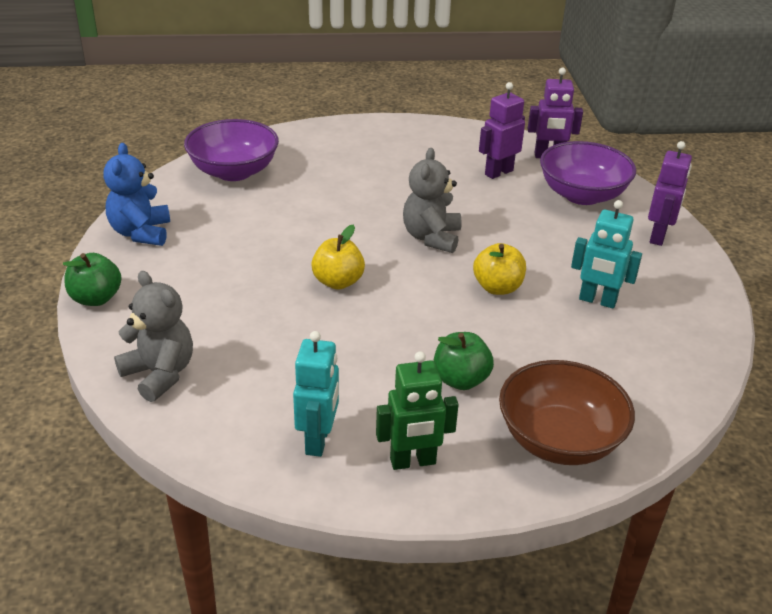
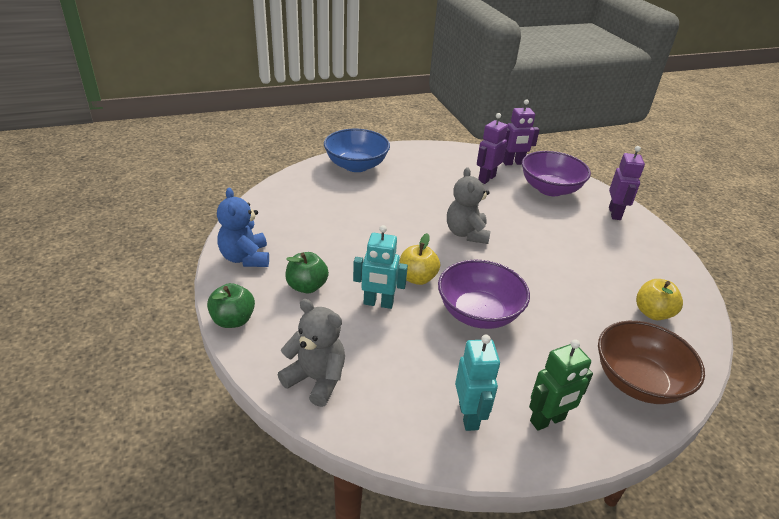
camera: 15 degrees left, 0 degrees up
purple bowl [184,119,279,181] -> purple bowl moved to [438,260,530,329]
green apple [434,332,494,390] -> green apple moved to [285,252,329,293]
yellow apple [473,243,526,295] -> yellow apple moved to [636,279,683,320]
turquoise robot [571,200,642,309] -> turquoise robot moved to [353,225,408,309]
none -> blue bowl [324,129,390,172]

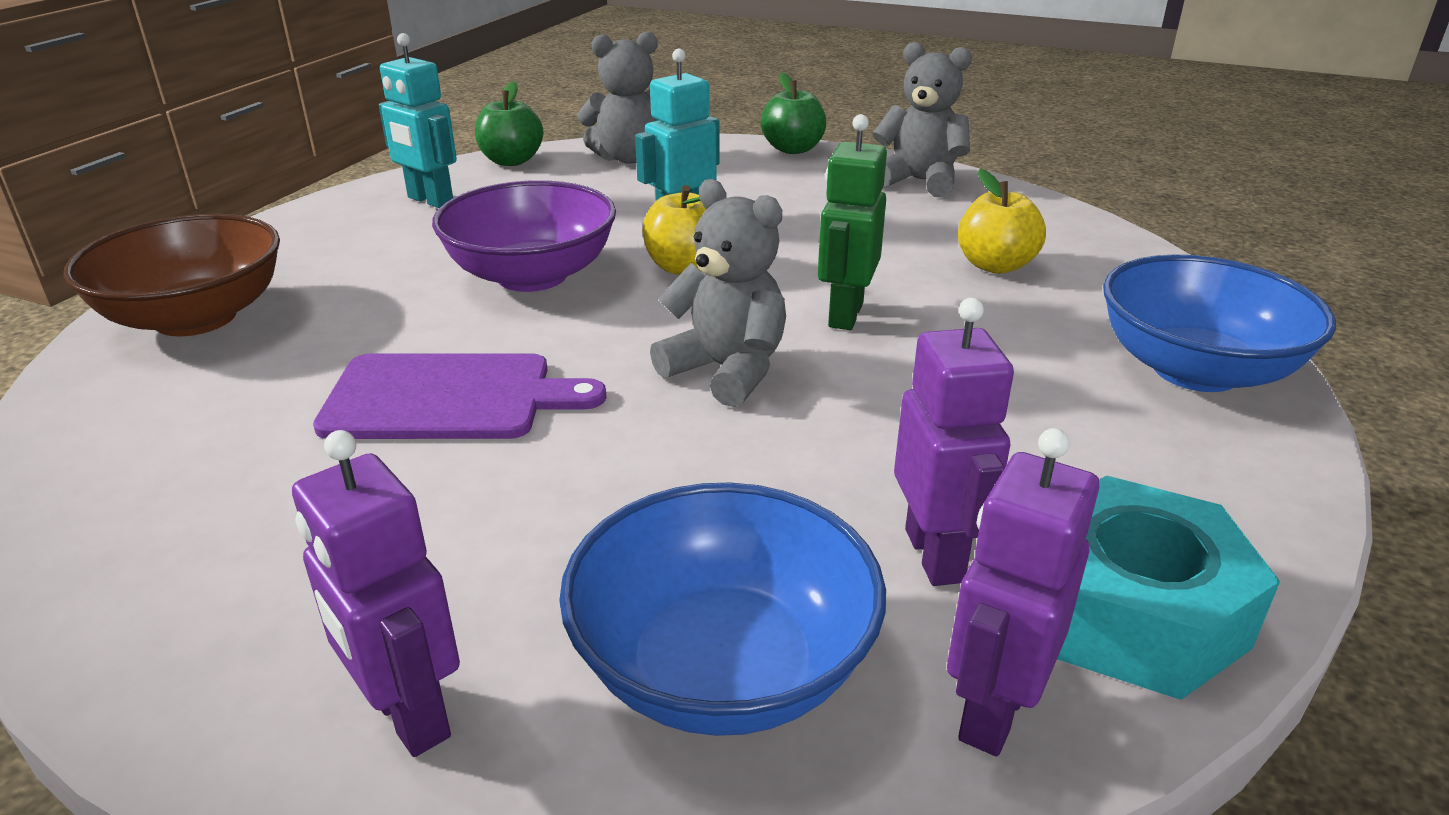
camera: 135 degrees right, 5 degrees down
blue teddy bear [217,188,269,267] -> grey teddy bear [872,42,972,198]
green apple [285,252,329,293] -> green apple moved to [475,81,543,166]
purple bowl [522,151,591,196] -> blue bowl [559,483,886,736]
green robot [529,339,593,431] -> green robot moved to [818,114,887,330]
yellow apple [636,279,683,320] -> yellow apple moved to [958,169,1046,274]
none -> purple cutting board [313,353,606,439]
none -> turquoise nut [1057,476,1280,700]

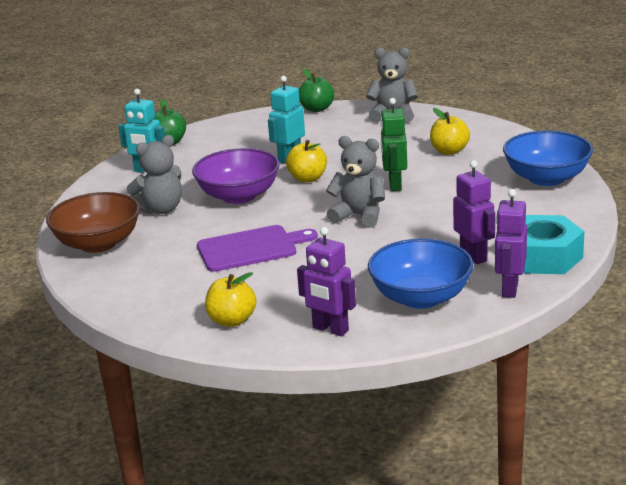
camera: 15 degrees left, 5 degrees down
grey teddy bear [578,31,658,164] -> grey teddy bear moved to [127,135,182,214]
none -> yellow apple [205,272,256,327]

